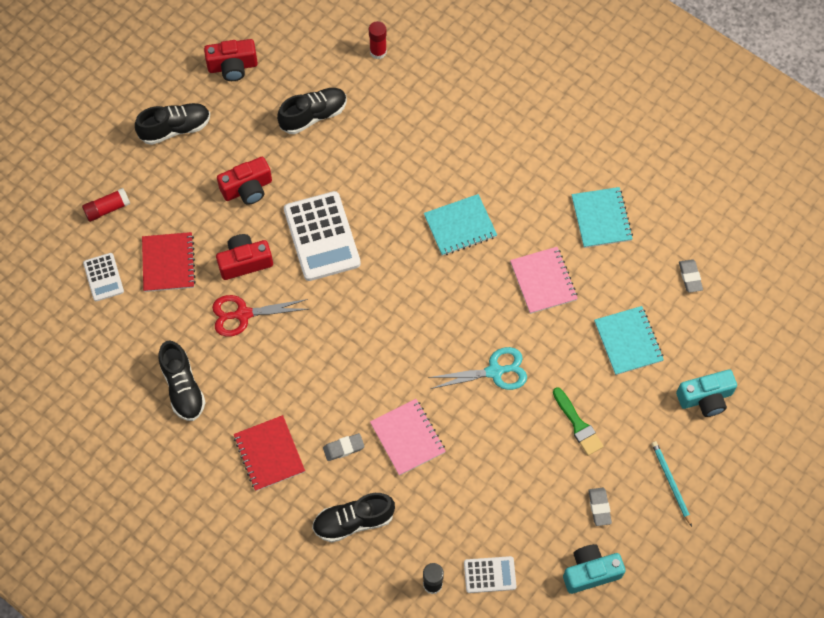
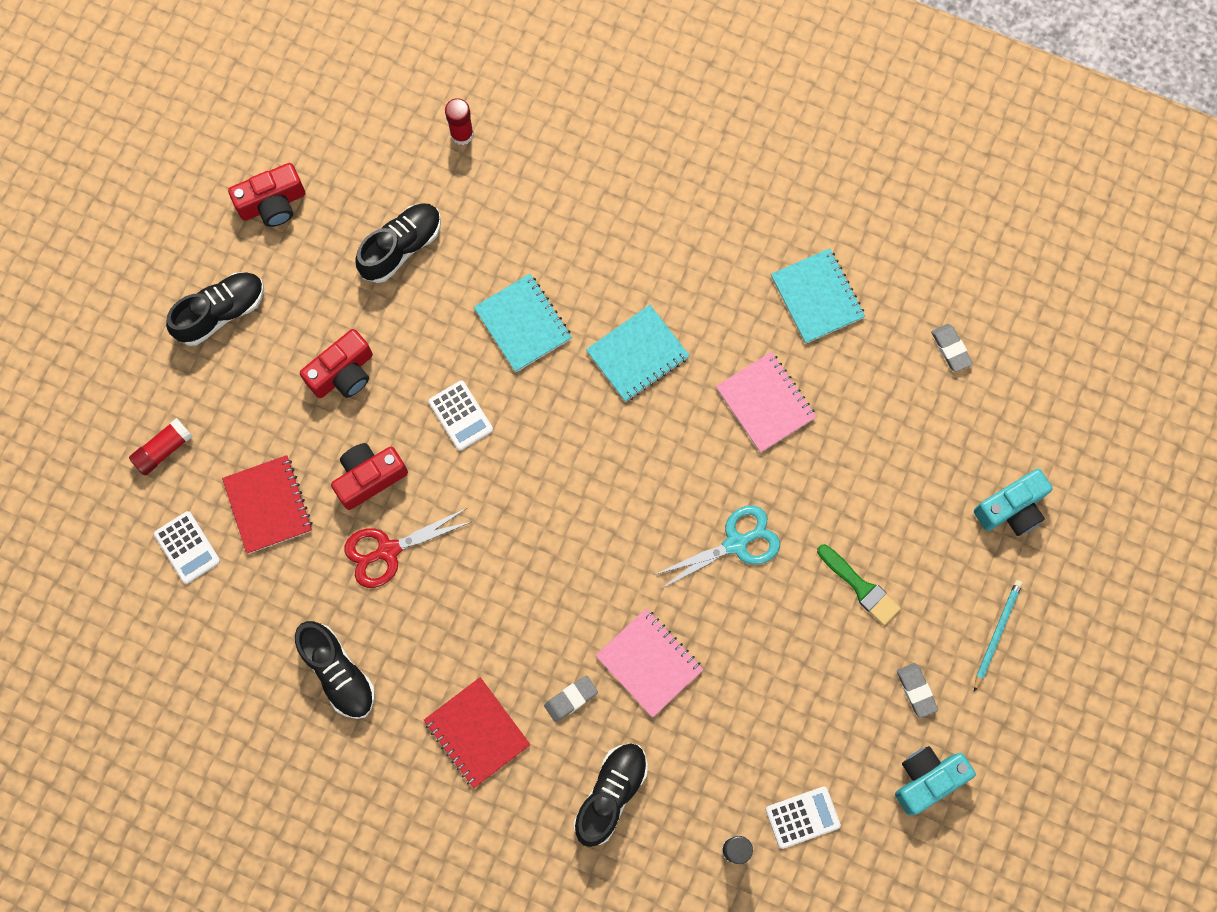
camera: 15 degrees left, 10 degrees up
white calculator [284,191,361,281] -> white calculator [428,381,493,451], size x0.53
black shoe [312,493,395,542] -> black shoe turned 150 degrees clockwise [574,743,648,847]
turquoise notebook [594,306,664,375] -> turquoise notebook moved to [474,274,572,372]
turquoise pencil [652,441,692,527] -> turquoise pencil turned 60 degrees clockwise [974,580,1022,692]

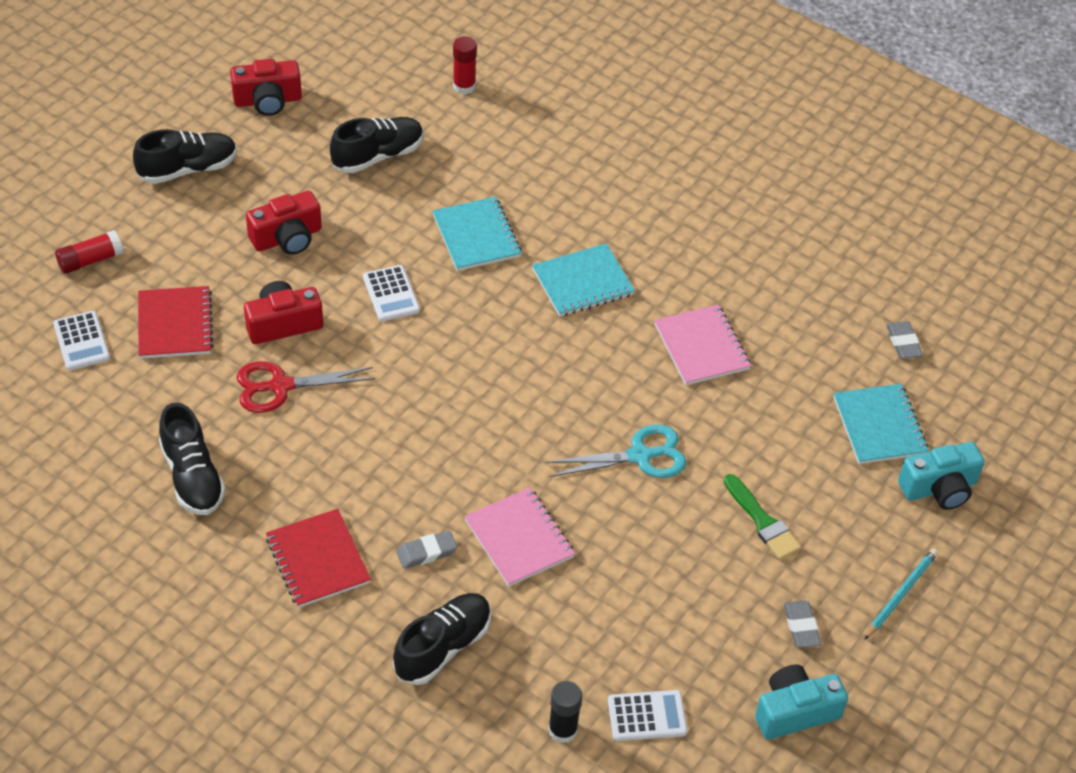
camera: 10 degrees right, 25 degrees down
turquoise notebook [771,248,865,344] -> turquoise notebook moved to [834,384,929,464]

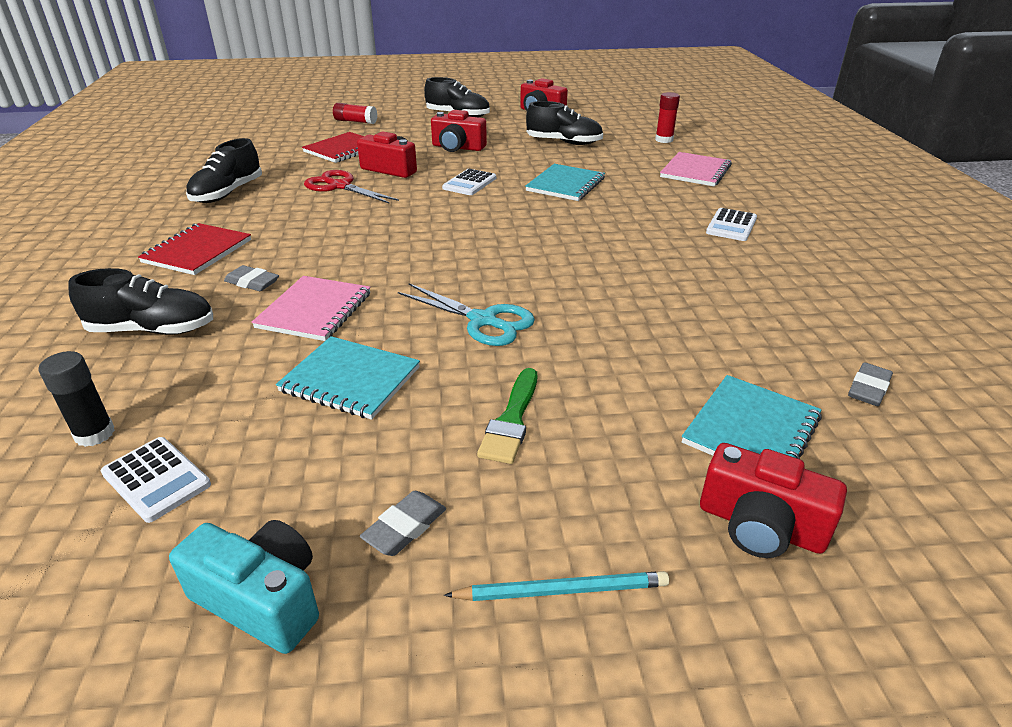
camera: 50 degrees right, 15 degrees down
white calculator [53,311,110,370] -> white calculator moved to [706,208,757,241]
turquoise notebook [532,243,635,317] -> turquoise notebook moved to [276,336,420,420]
pink notebook [654,305,751,385] -> pink notebook moved to [660,152,732,187]
turquoise camera [898,442,985,510] -> red camera [700,443,847,558]

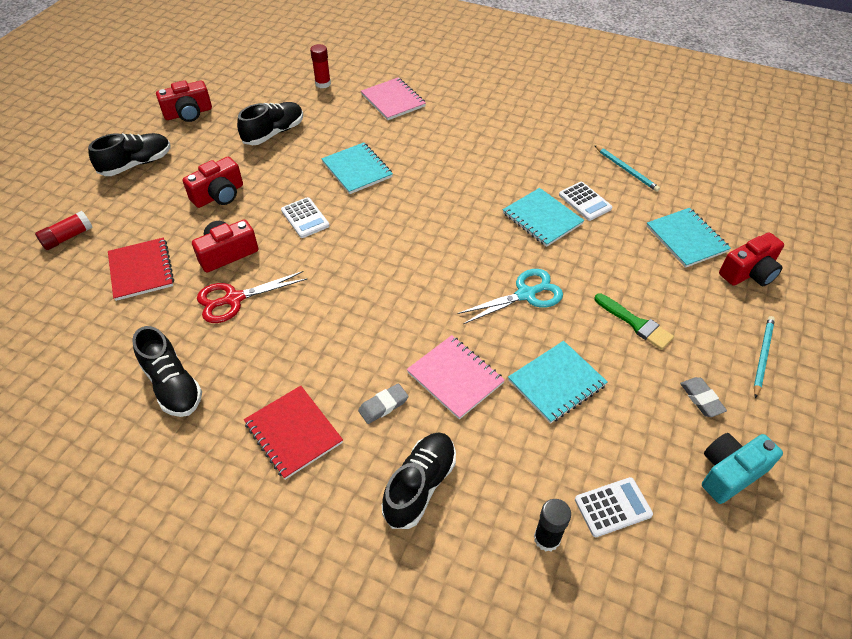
camera: 60 degrees left, 15 degrees up
white calculator [706,208,757,241] -> white calculator moved to [559,182,612,221]
grey eraser [848,362,893,406] -> none
none -> turquoise notebook [503,188,584,247]
none -> turquoise pencil [594,145,660,192]

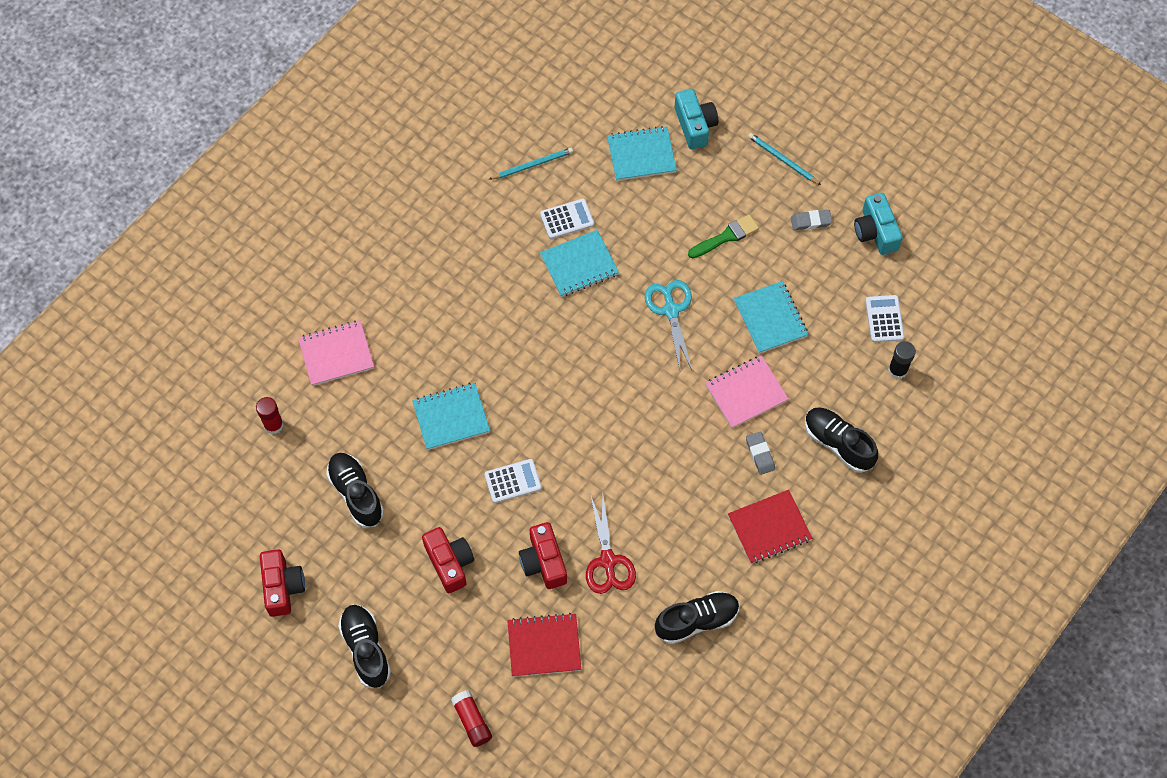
camera: 75 degrees left, 15 degrees up
red camera [719,232,784,286] -> turquoise camera [675,89,718,149]

